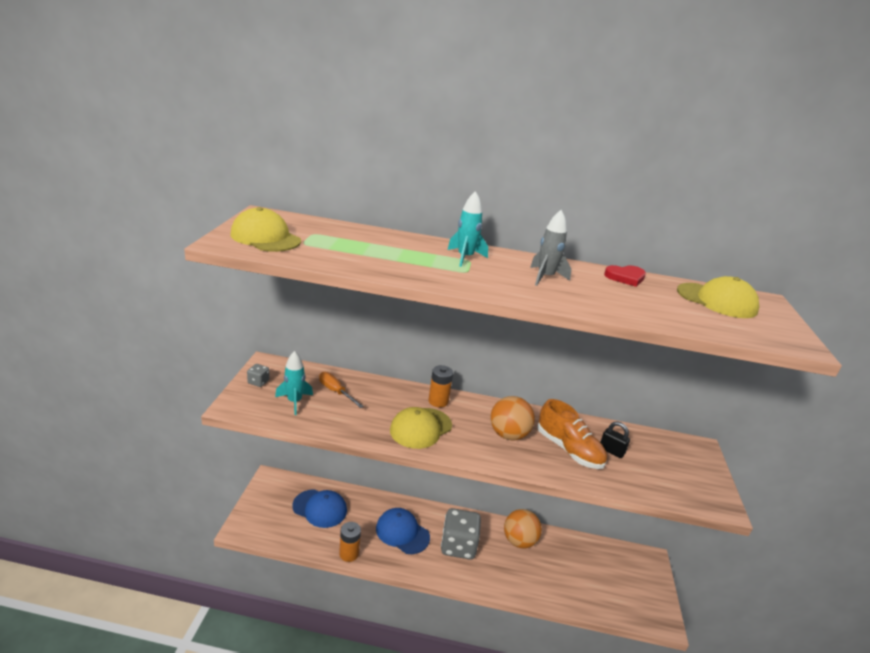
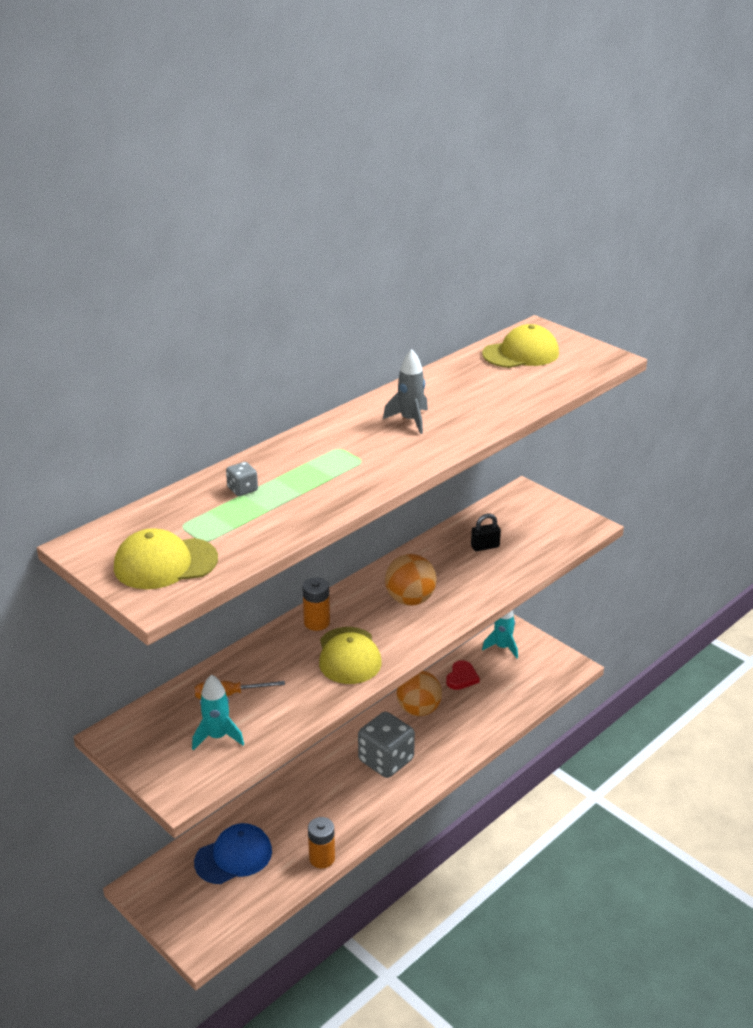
camera: 50 degrees left, 5 degrees up
grey dice [247,364,269,387] -> grey dice moved to [226,462,258,496]
blue cap [376,508,430,554] -> none
turquoise rocket [447,191,488,267] -> turquoise rocket moved to [482,610,518,658]
orange shoe [537,399,607,469] -> none
red heart [604,265,646,287] -> red heart moved to [446,660,480,690]

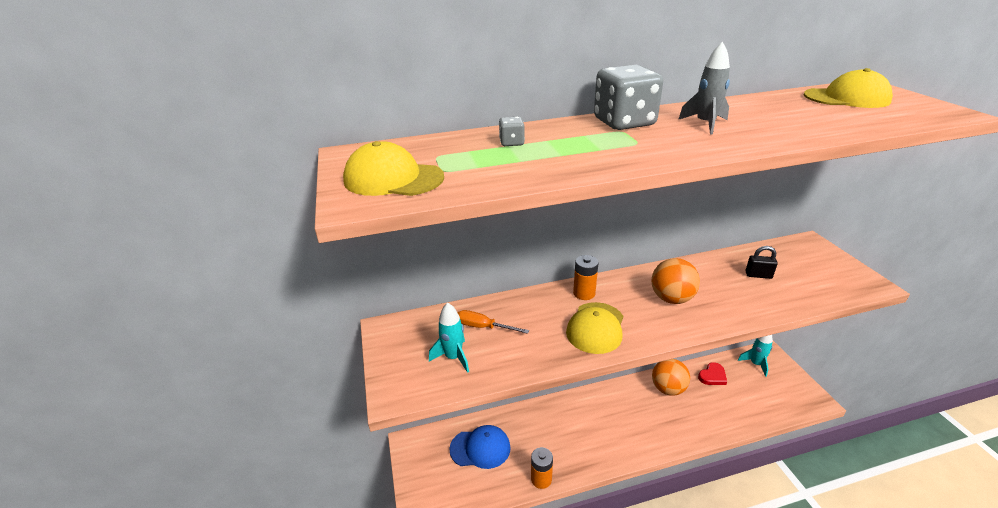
camera: 30 degrees right, 0 degrees up
grey dice [358,712,415,778] -> grey dice moved to [594,65,663,130]

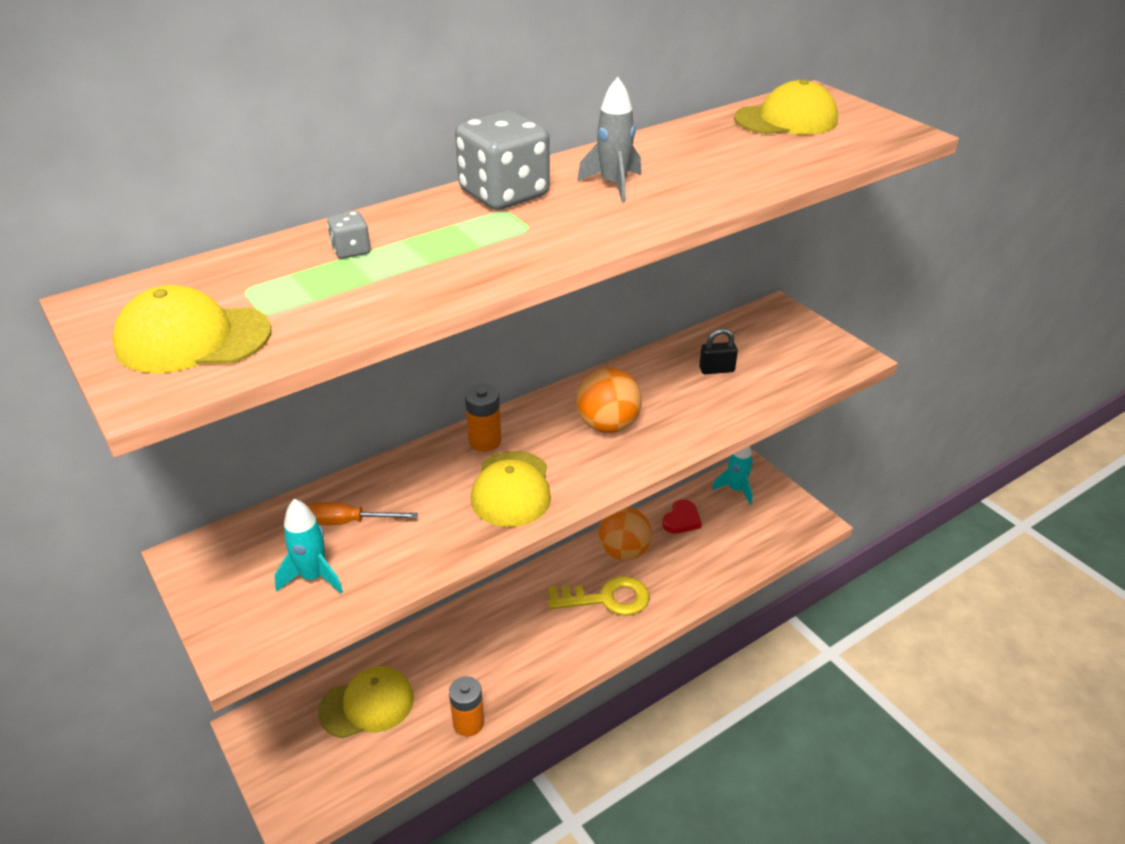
camera: 20 degrees left, 5 degrees up
blue cap [449,425,511,469] -> yellow cap [318,666,414,738]
none -> yellow key [548,576,650,616]

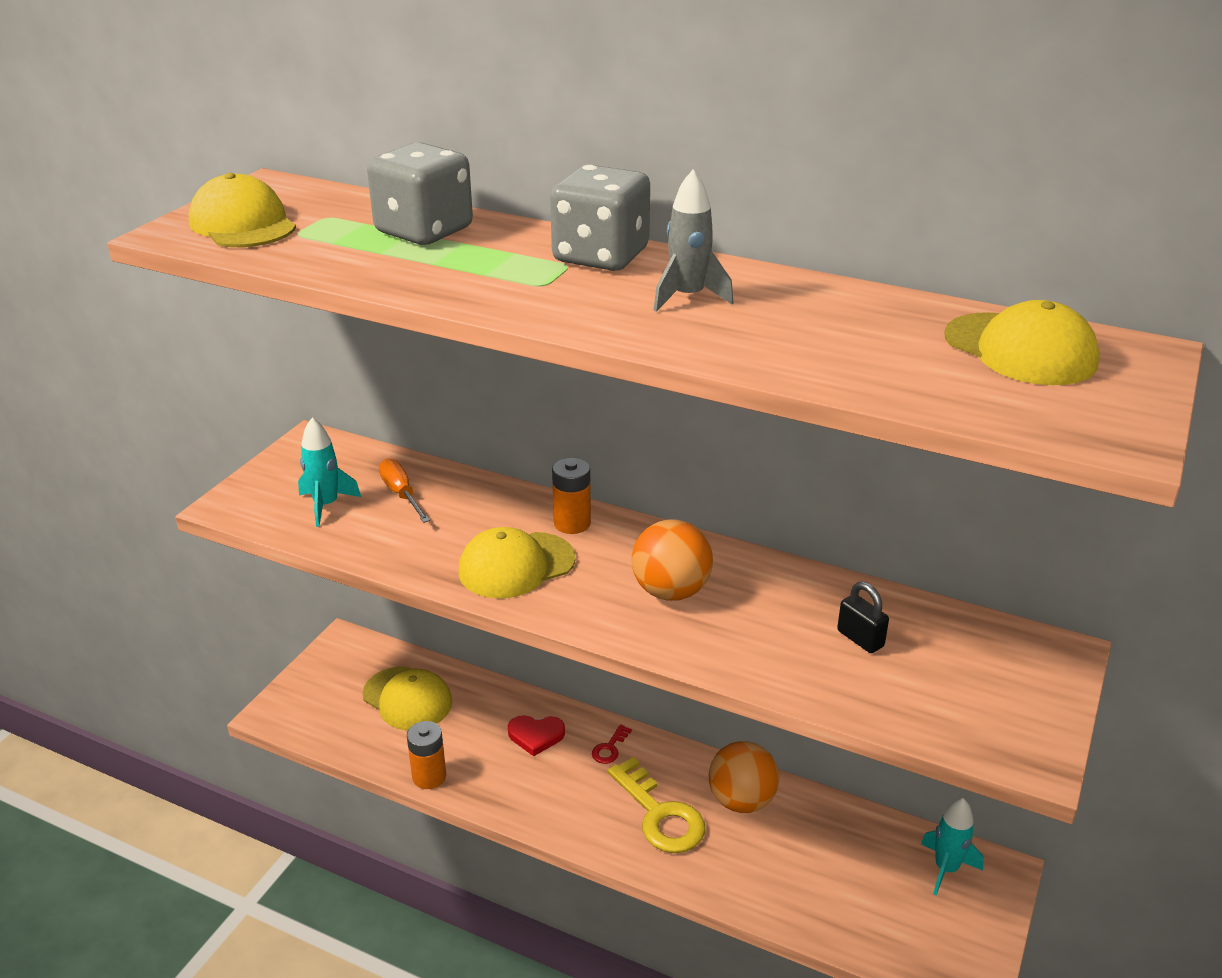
camera: 60 degrees right, 5 degrees down
grey dice [327,211,371,259] -> grey dice [367,142,473,245], size x2.29
red heart [662,500,702,533] -> red heart moved to [508,715,565,757]
none -> red key [592,724,632,764]

